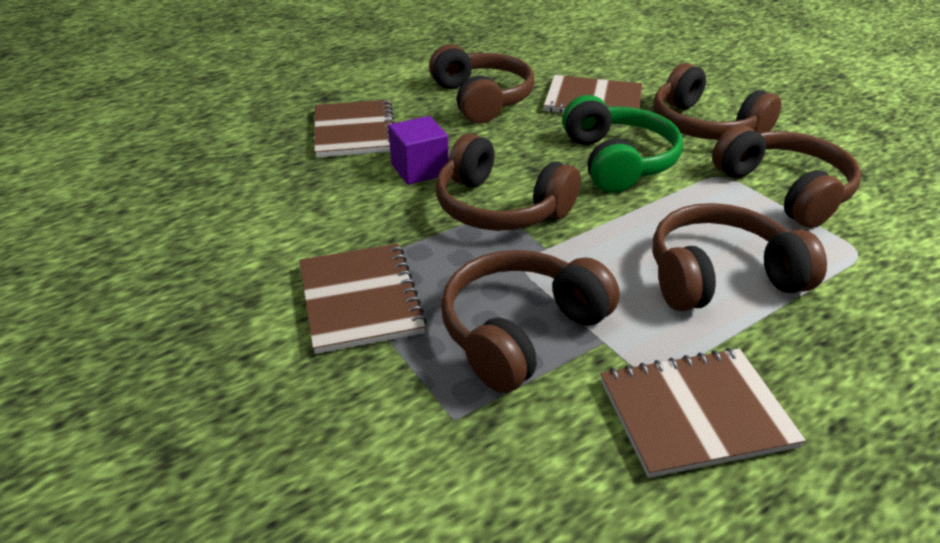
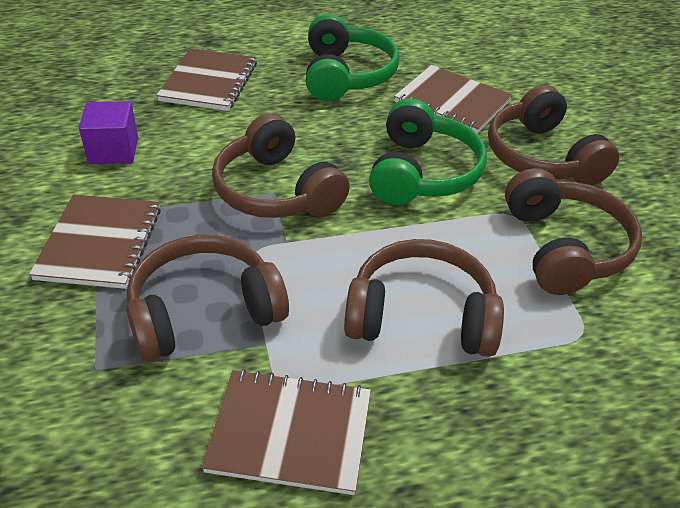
camera: 20 degrees right, 5 degrees up
purple cube [388,116,449,185] -> purple cube moved to [79,101,138,164]
brown headphones [429,44,535,123] -> green headphones [306,14,400,101]

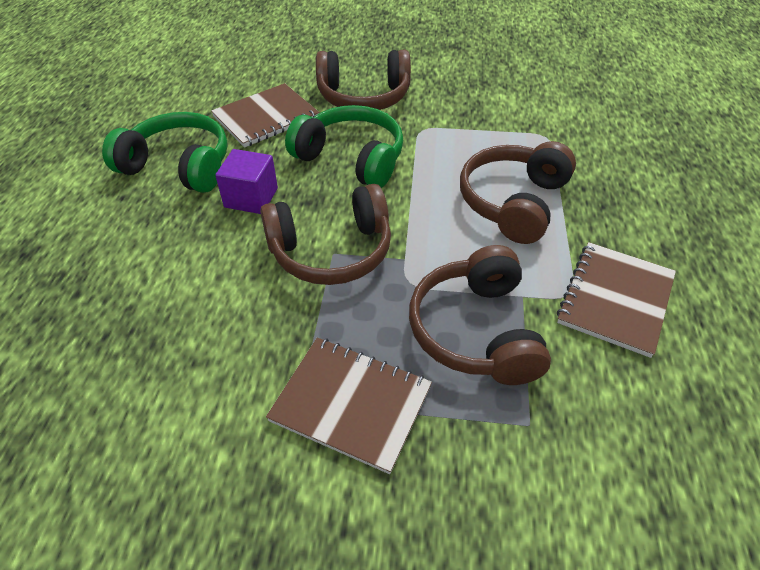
camera: 70 degrees left, 5 degrees up
purple cube [79,101,138,164] -> purple cube moved to [215,149,278,214]
brown notebook [156,48,257,111] -> none
brown headphones [505,168,642,295] -> none

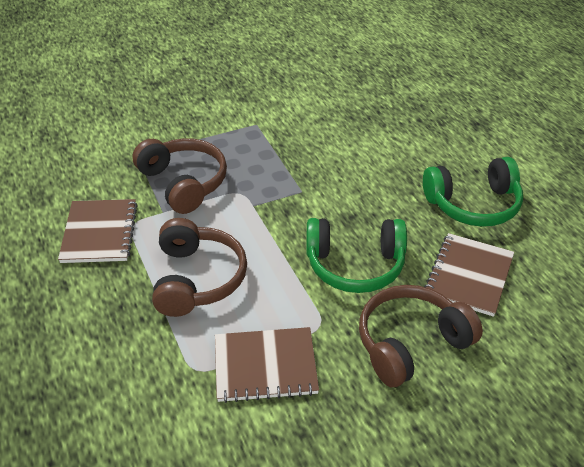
camera: 150 degrees right, 5 degrees down
purple cube [215,149,278,214] -> none
brown headphones [260,184,391,285] -> none
brown notebook [266,337,432,474] -> brown notebook moved to [215,327,319,403]

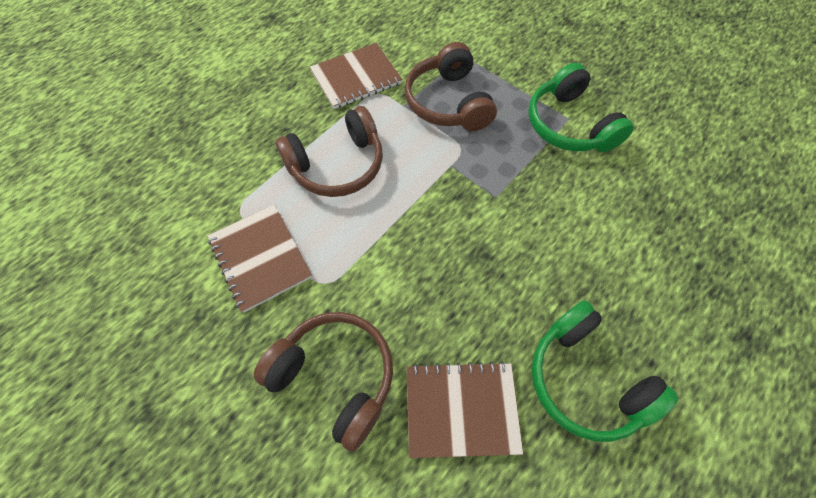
camera: 65 degrees right, 20 degrees up
brown headphones [132,138,227,214] -> brown headphones turned 135 degrees clockwise [404,42,497,131]
green headphones [306,218,407,293] -> green headphones moved to [528,63,634,152]

